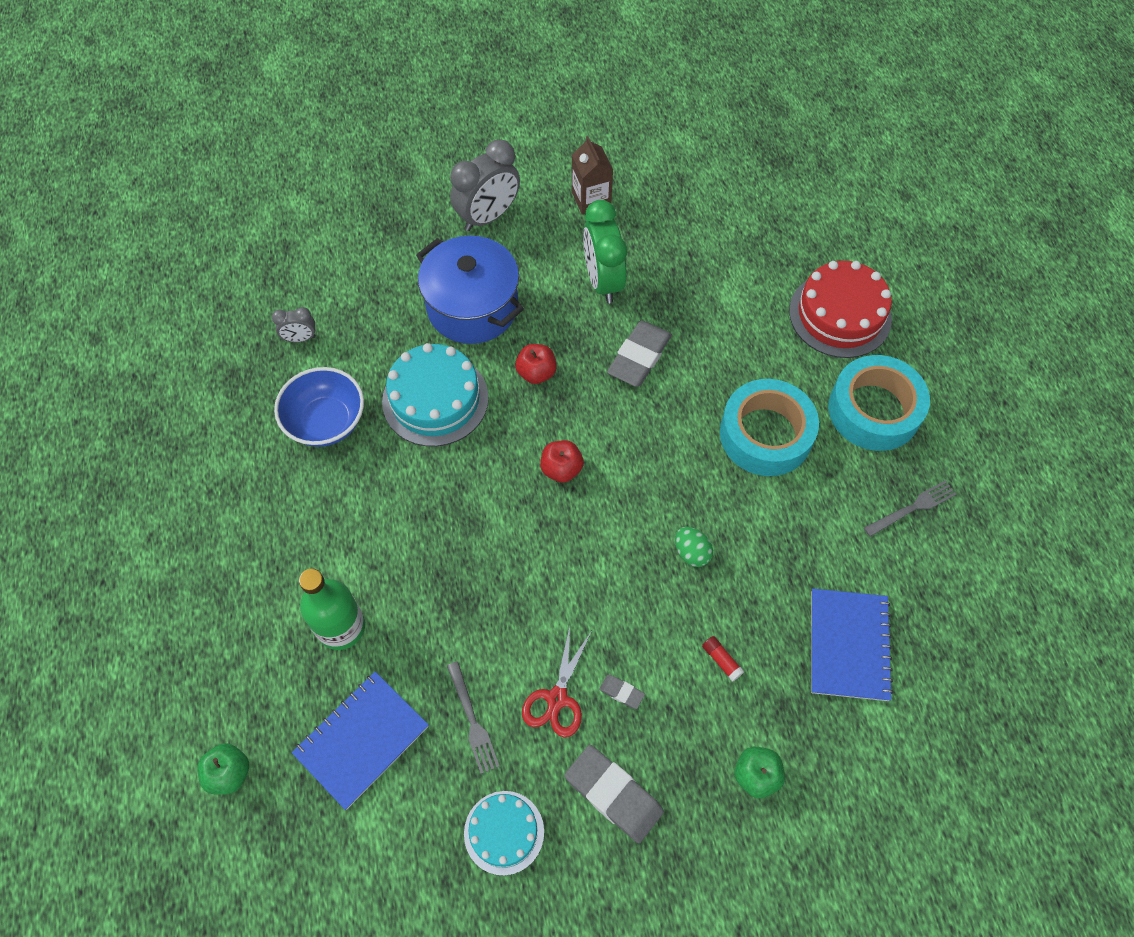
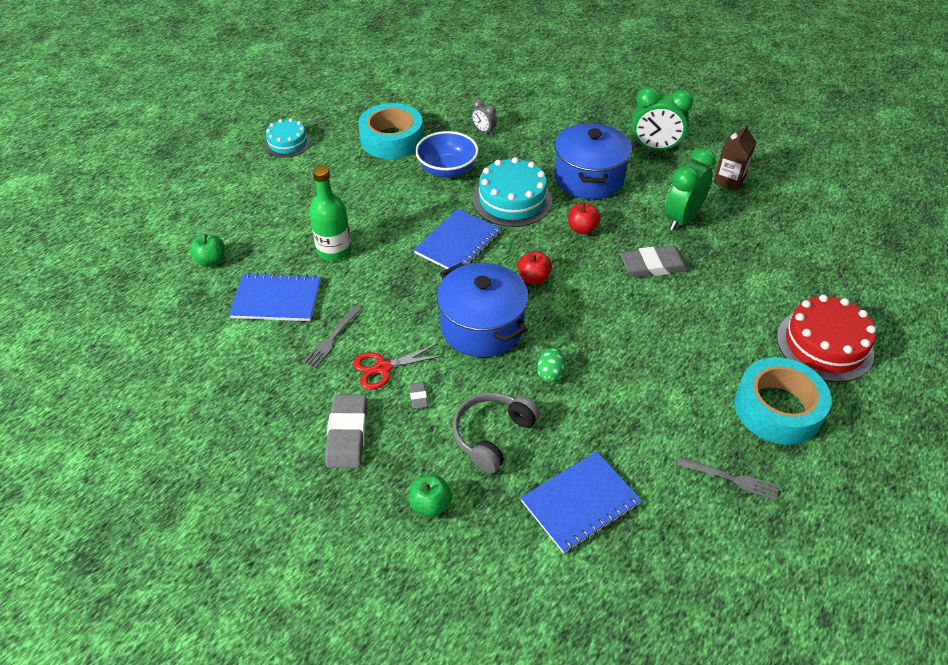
camera: 50 degrees right, 15 degrees down
grey clock [450,140,520,231] -> green clock [632,86,693,151]
turquoise cake [464,791,544,876] -> turquoise cake moved to [265,118,311,158]
red glue stick [702,636,744,682] -> grey headphones [453,392,540,474]
turquoise tape [720,379,819,476] -> turquoise tape moved to [358,103,423,159]
none -> blue notebook [414,209,501,269]
none -> blue pot [437,263,528,357]

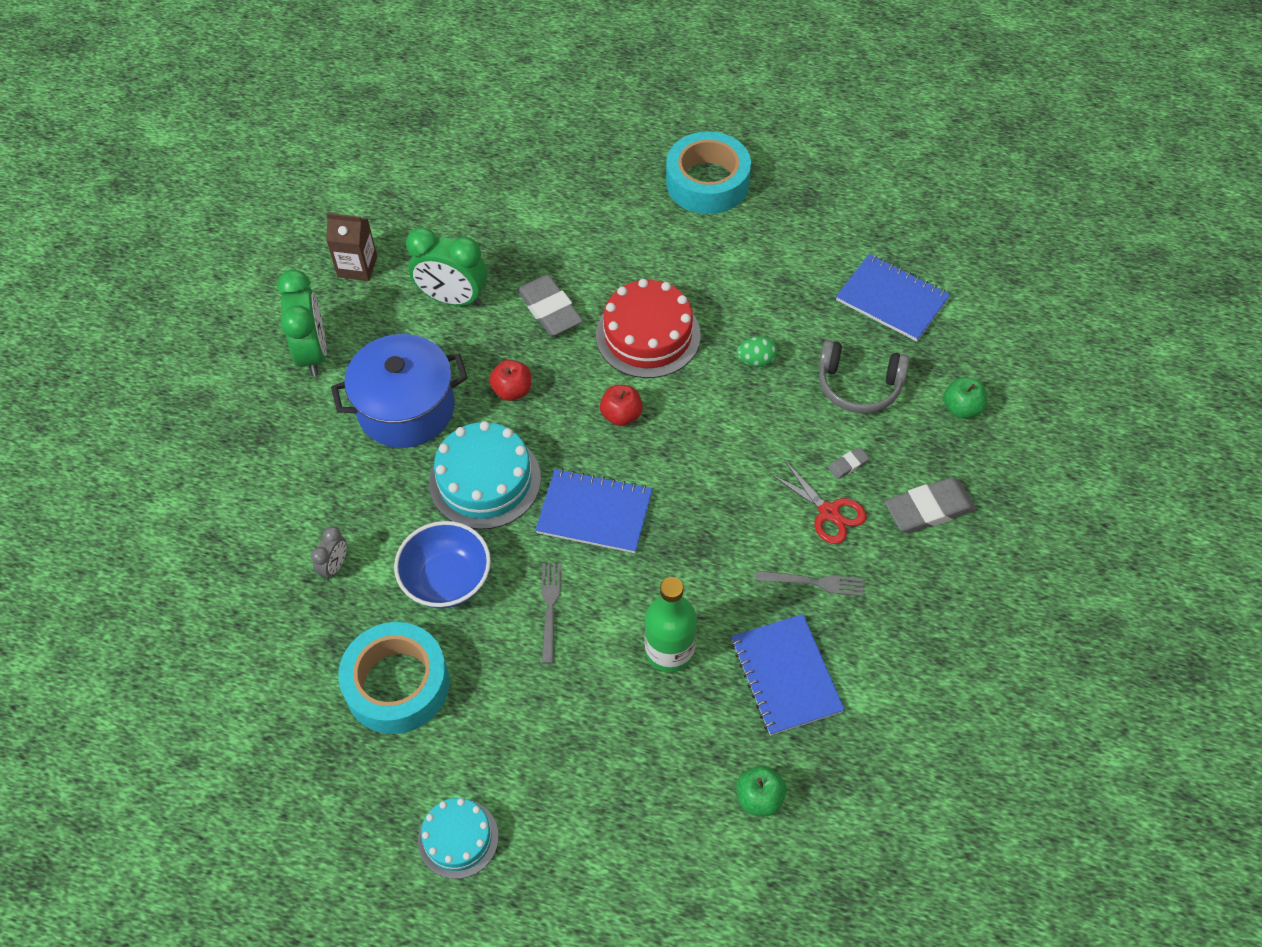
camera: 110 degrees left, 10 degrees up
blue pot [437,263,528,357] -> none
grey fork [677,457,778,500] -> grey fork moved to [541,563,561,664]
red cake [777,295,876,382] -> red cake moved to [596,279,701,378]

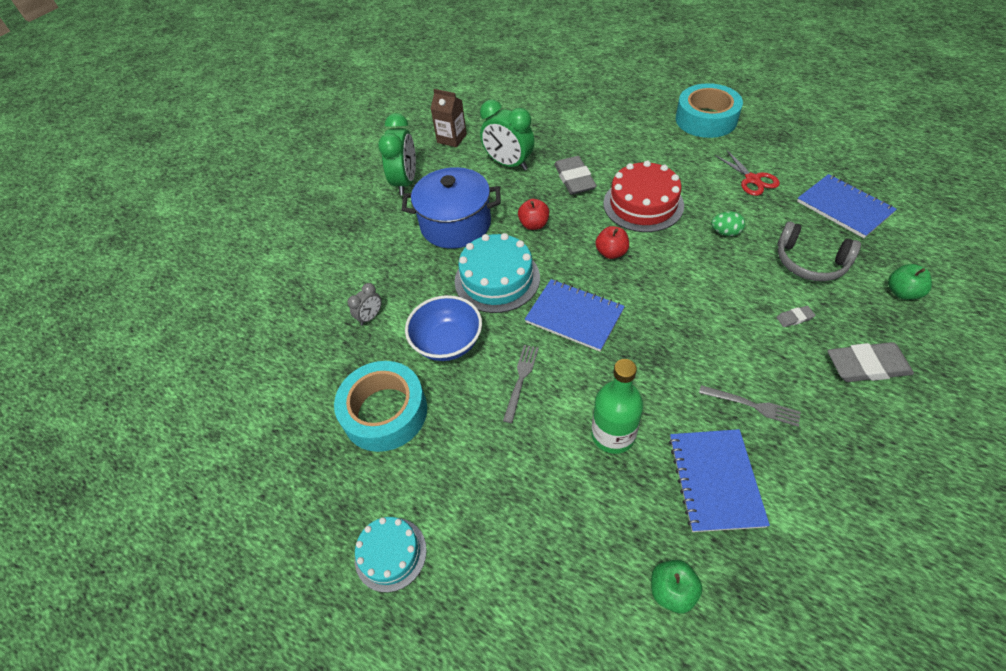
camera: 20 degrees right, 5 degrees down
red scissors [769,461,867,544] -> red scissors moved to [714,149,780,196]

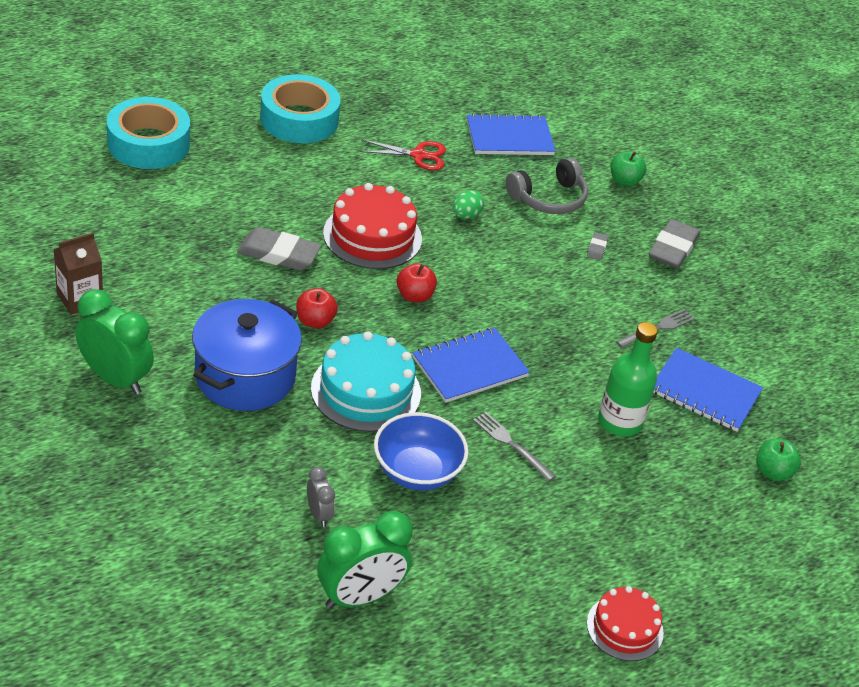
camera: 70 degrees left, 10 degrees down
turquoise tape [334,361,427,452] -> turquoise tape moved to [107,97,190,169]
turquoise cake [355,517,427,592] -> red cake [587,586,664,661]
green clock [480,100,534,171] -> green clock moved to [317,511,413,609]

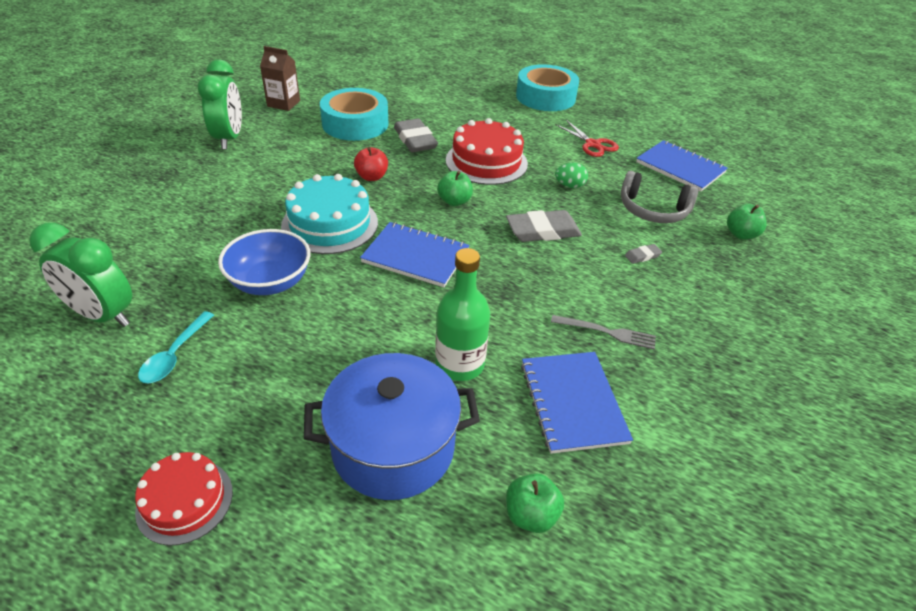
camera: 55 degrees right, 0 degrees up
turquoise tape [107,97,190,169] -> turquoise tape moved to [320,88,389,141]
blue pot [192,299,302,411] -> blue pot moved to [304,353,480,500]
grey clock [307,467,335,527] -> none
red apple [396,263,437,302] -> green apple [437,171,473,206]
grey fork [473,412,556,481] -> none
grey eraser [649,219,700,268] -> grey eraser moved to [506,210,582,242]
none -> turquoise spoon [138,311,214,384]

